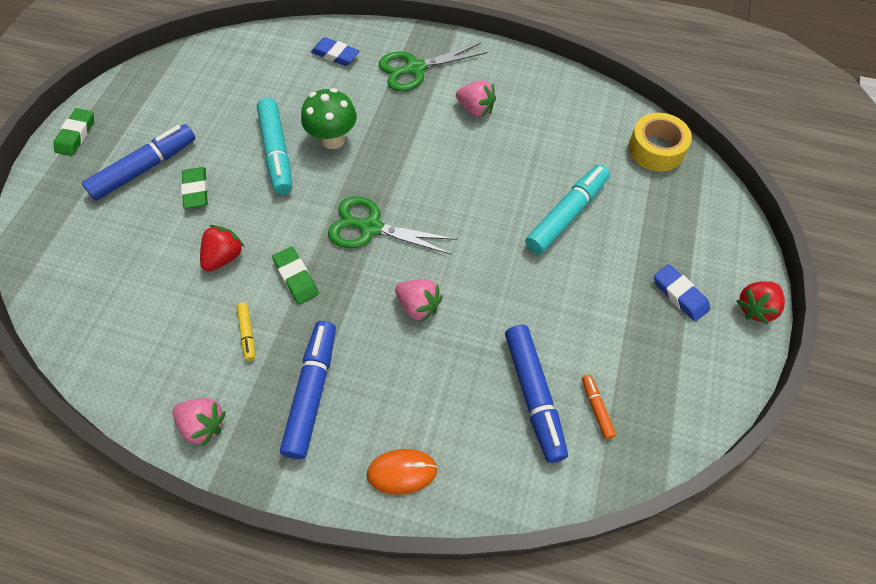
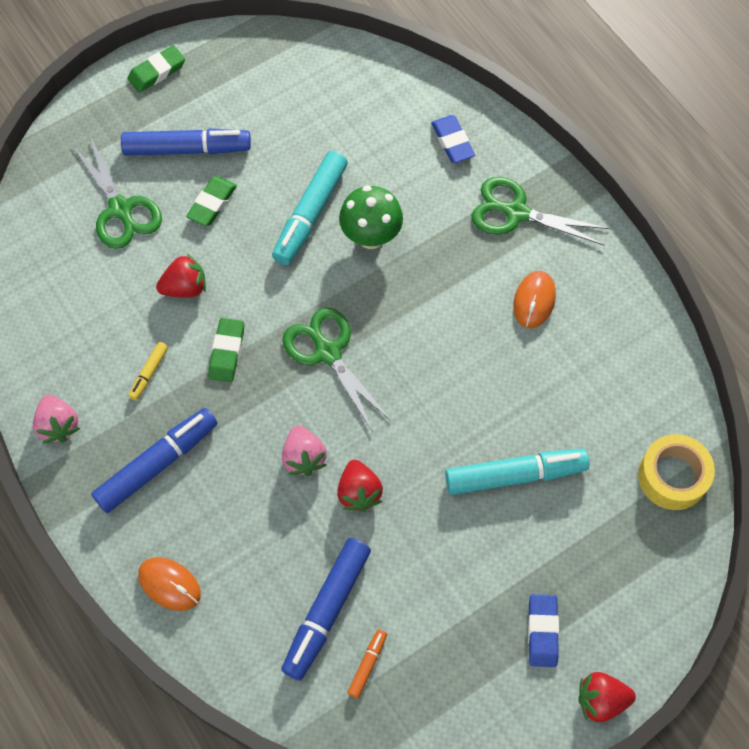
camera: 40 degrees right, 5 degrees up
pink strawberry [456,80,496,117] -> orange mouse [513,271,556,328]
none -> green scissors [72,136,162,249]
none -> red strawberry [337,460,383,512]

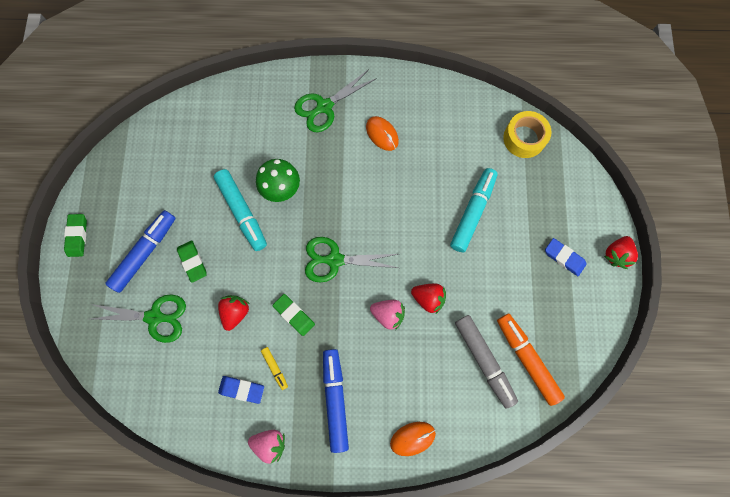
camera: 55 degrees left, 10 degrees up
blue marker [281,538,371,681] -> grey marker [455,315,518,408]
orange marker [347,629,387,698] -> orange marker [497,314,565,406], size x2.13
blue eraser [431,115,475,163] -> blue eraser moved to [218,376,264,404]

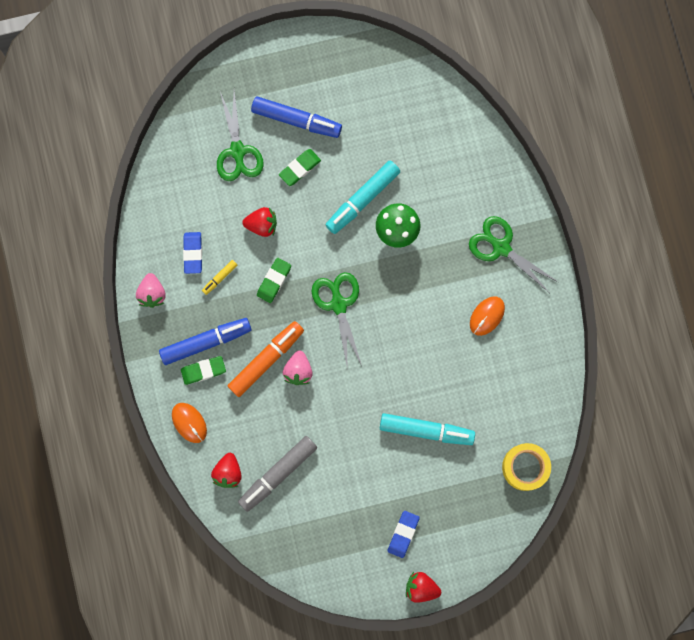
camera: 75 degrees right, 5 degrees up
green eraser [64,214,87,257] -> green eraser moved to [181,356,226,385]
red strawberry [411,283,446,314] -> red strawberry moved to [211,453,242,488]
orange marker [497,314,565,406] -> orange marker moved to [228,321,304,397]

